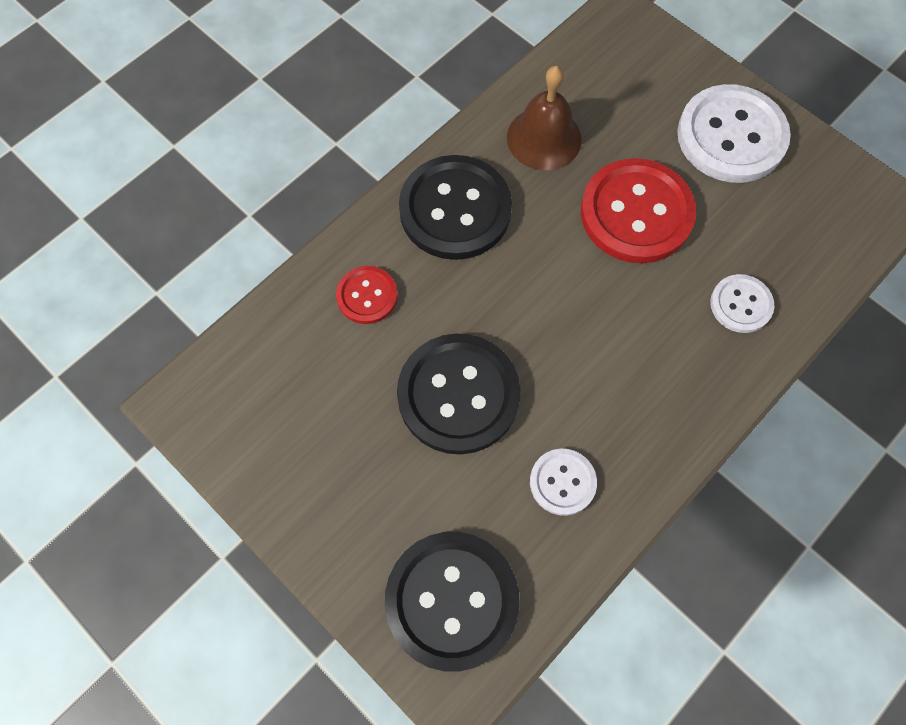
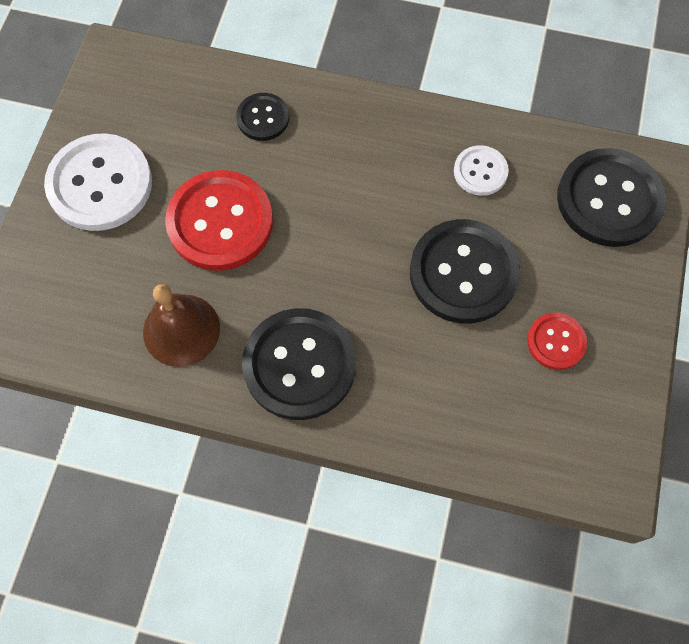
camera: 120 degrees left, 0 degrees up
red button [336,266,398,324] -> red button moved to [527,313,587,370]
white button [710,274,774,333] -> black button [236,93,289,141]

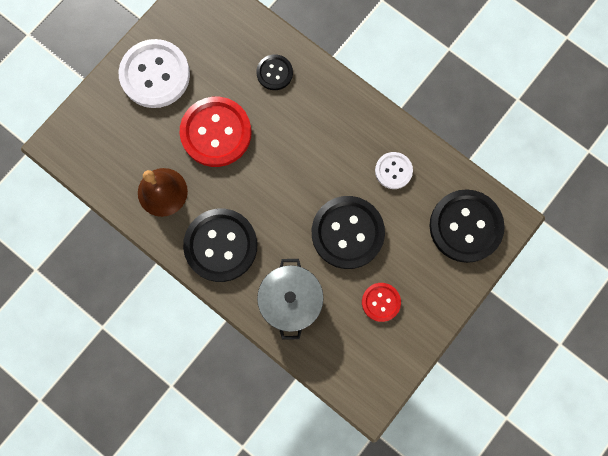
camera: 25 degrees right, 10 degrees up
none -> grey pot [257,259,324,339]

